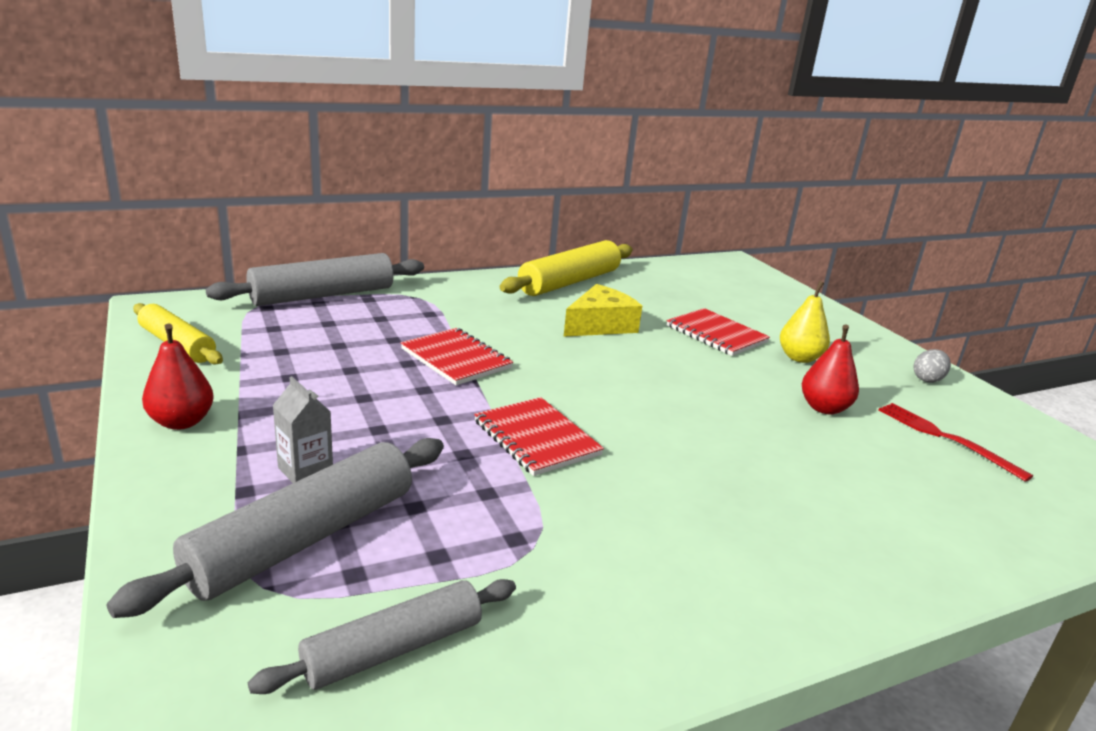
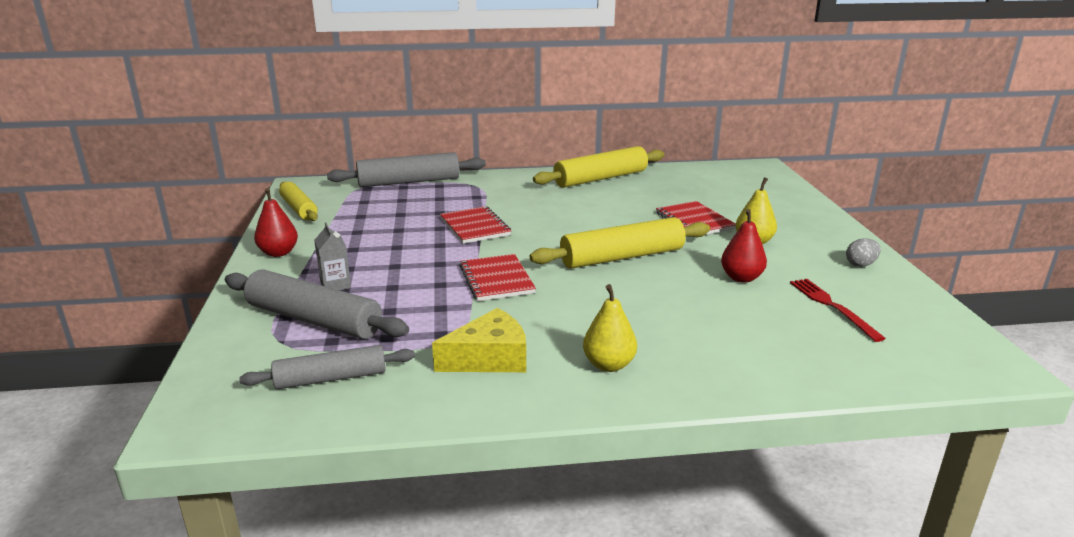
camera: 20 degrees right, 0 degrees up
grey rolling pin [107,438,444,618] -> grey rolling pin turned 60 degrees clockwise [225,269,409,339]
yellow cheese [564,284,642,337] -> yellow cheese moved to [432,308,526,372]
none -> yellow rolling pin [530,217,710,269]
none -> yellow pear [583,284,637,372]

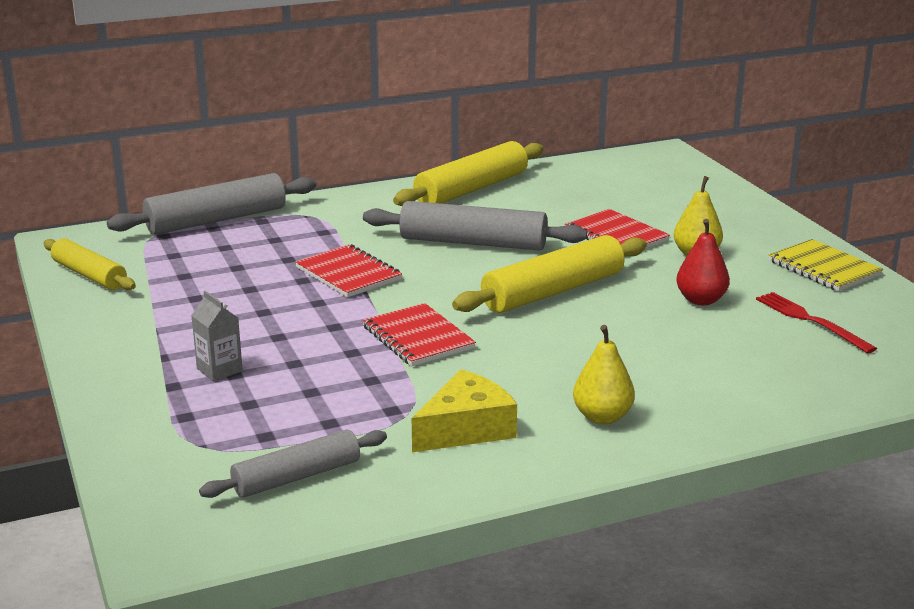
camera: 15 degrees left, 0 degrees up
grey rolling pin [225,269,409,339] -> grey rolling pin moved to [363,201,587,251]
red pear [254,188,298,257] -> none
grey egg [846,238,881,267] -> yellow notebook [769,239,883,291]

